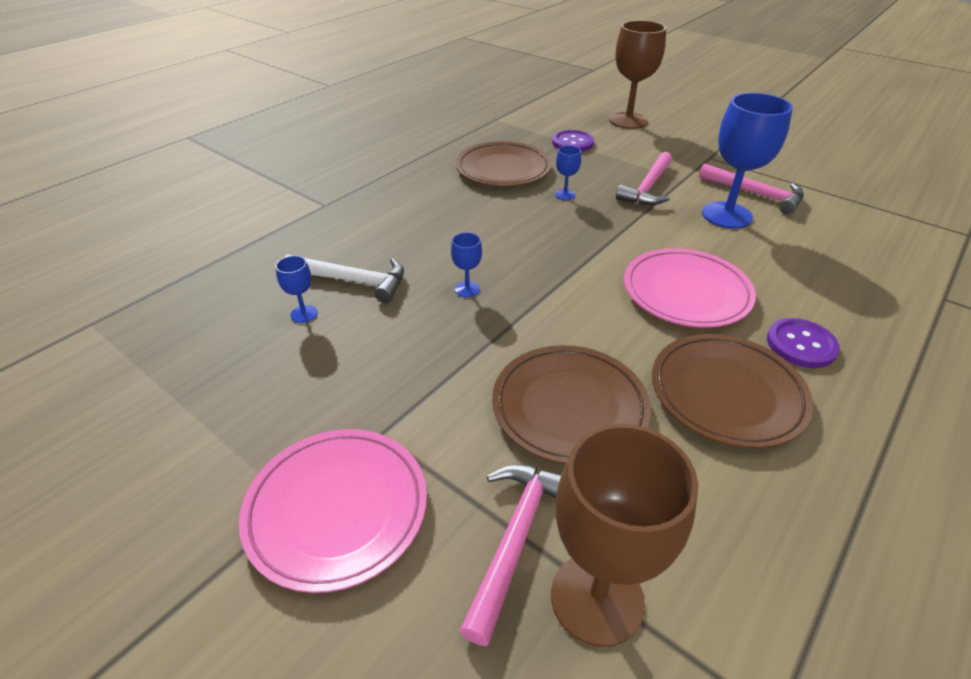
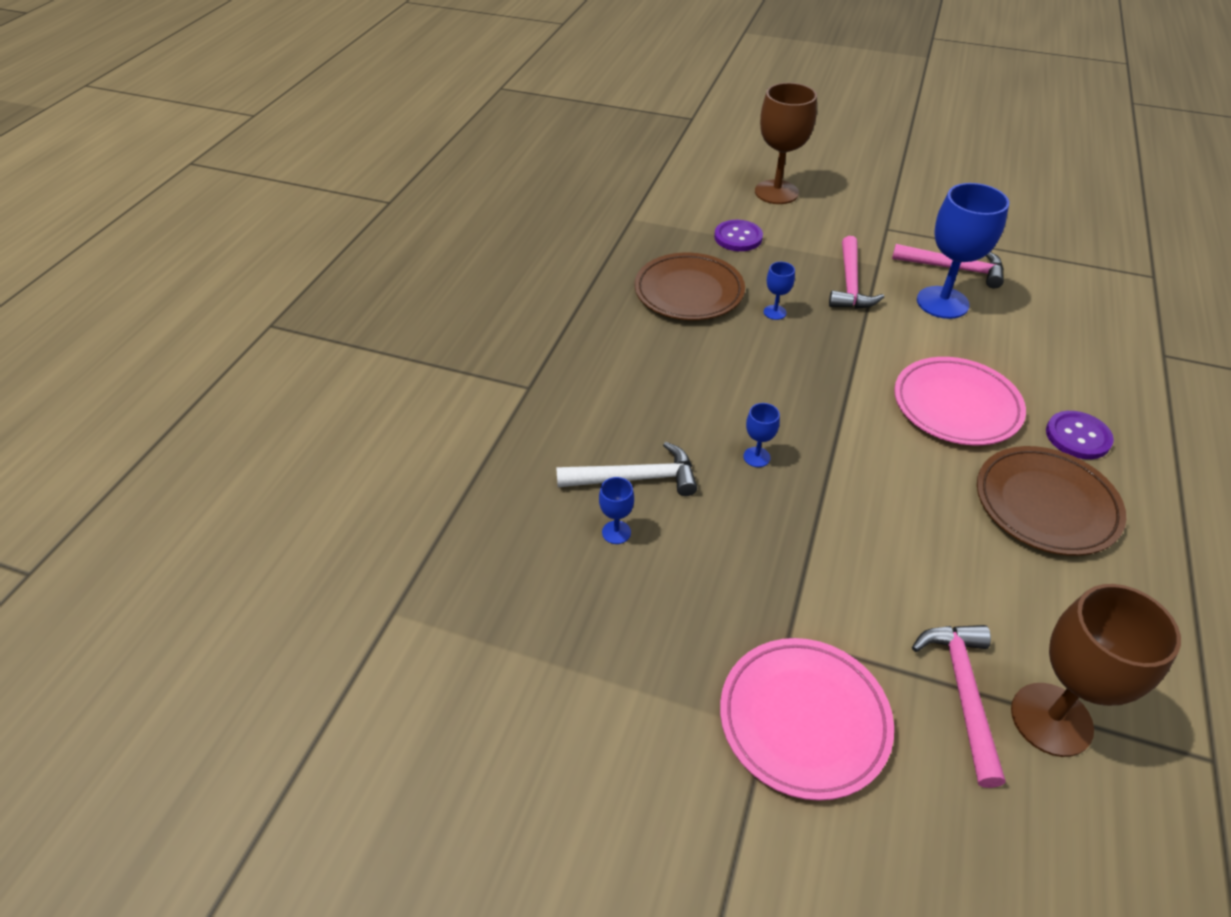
camera: 20 degrees left, 5 degrees up
brown plate [492,345,651,464] -> none

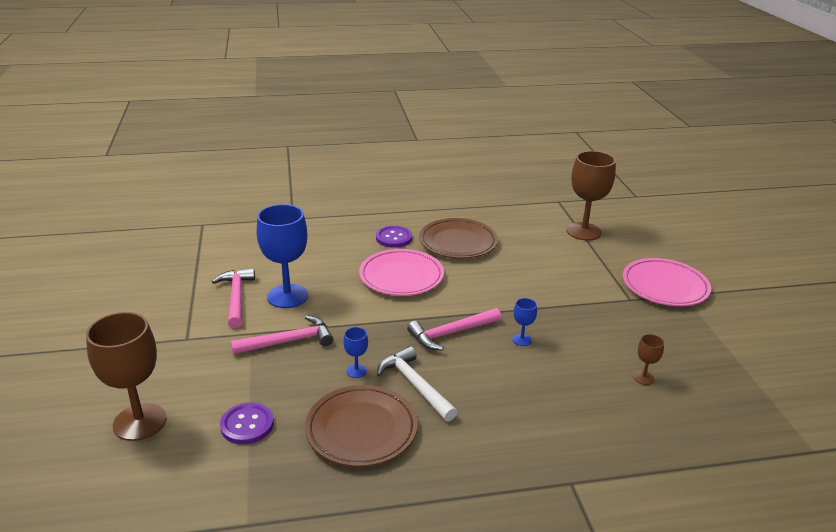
camera: 120 degrees left, 15 degrees down
white hammer [556,442,697,496] -> white hammer moved to [377,346,457,422]
blue goblet [599,477,634,544] -> brown goblet [633,334,664,385]
pink hammer [912,625,1005,788] -> pink hammer moved to [407,308,501,350]

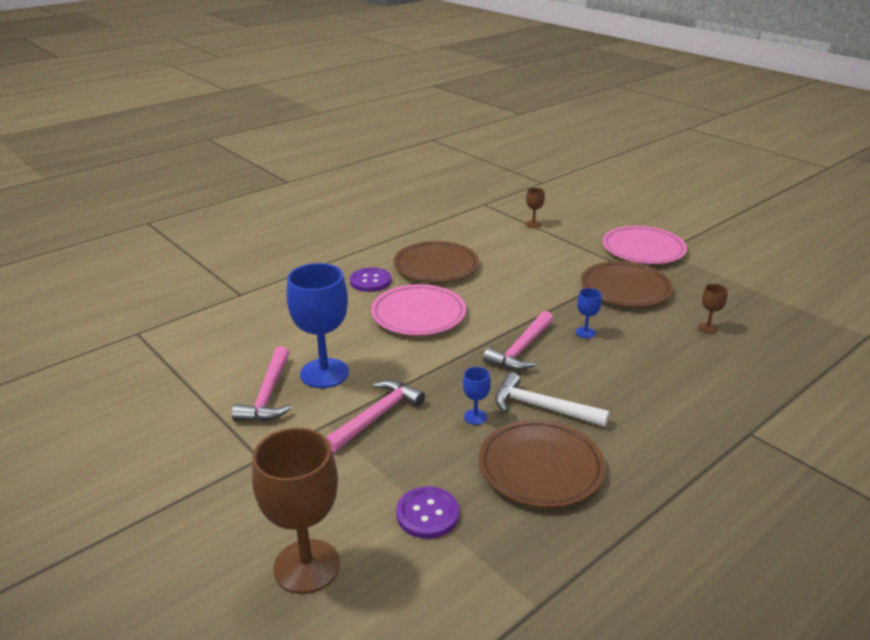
camera: 30 degrees left, 0 degrees up
pink hammer [212,268,255,328] -> pink hammer turned 135 degrees counterclockwise [232,346,291,421]
brown goblet [567,151,616,241] -> brown goblet [526,188,545,228], size x0.44
none -> brown plate [581,261,673,307]

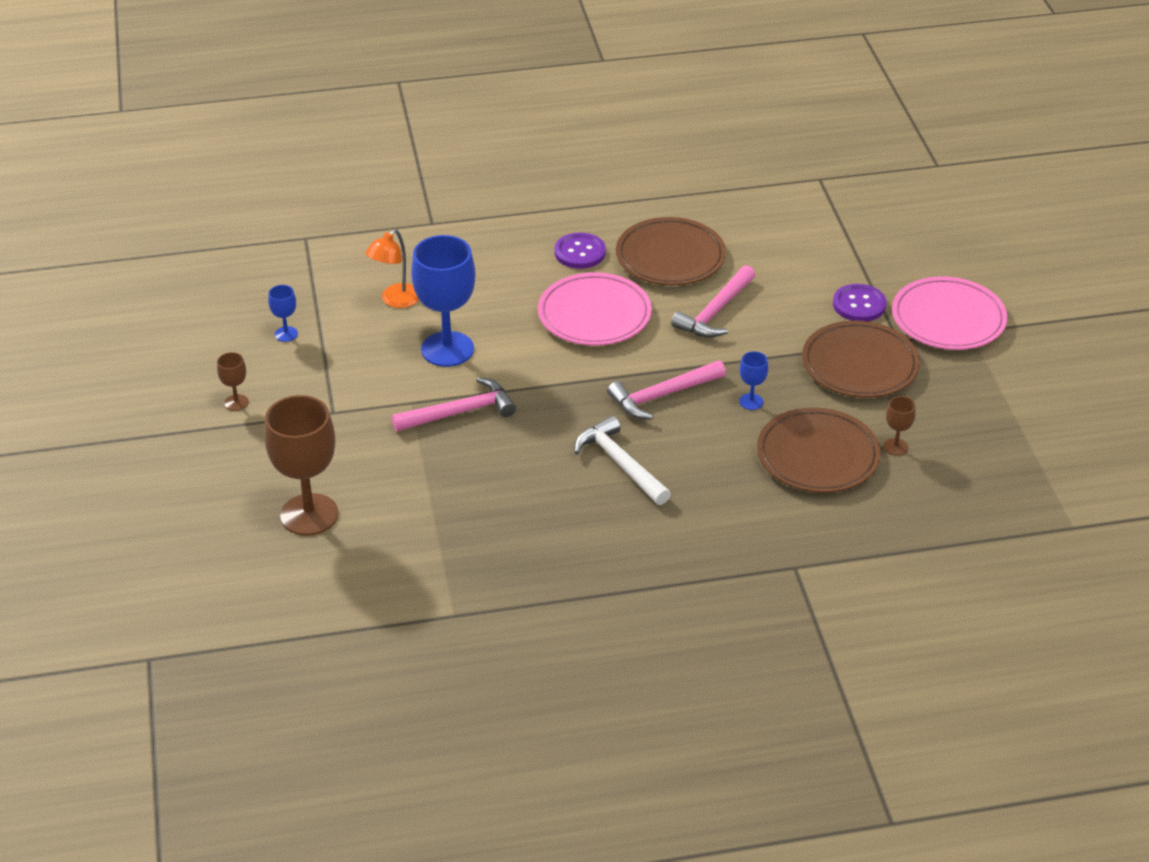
camera: 30 degrees right, 10 degrees up
pink hammer [232,346,291,421] -> pink hammer moved to [671,265,755,338]
purple button [396,487,459,539] -> purple button moved to [833,284,886,321]
blue goblet [463,367,491,425] -> blue goblet moved to [268,285,298,342]
brown plate [479,419,605,508] -> brown plate moved to [757,407,881,493]
brown goblet [526,188,545,228] -> brown goblet moved to [217,352,249,411]
none -> orange lamp [365,229,419,308]

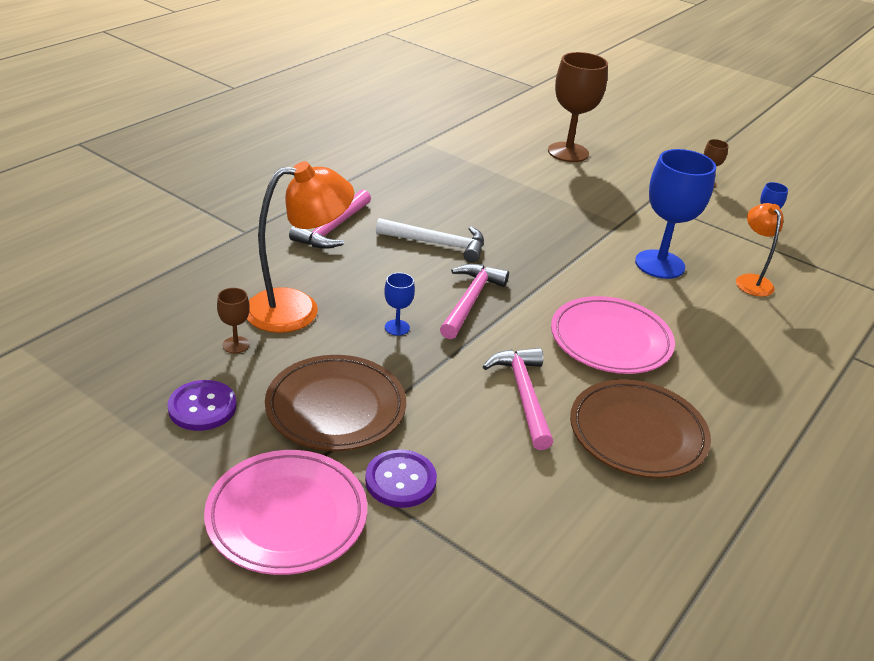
camera: 135 degrees right, 5 degrees down
pink hammer [392,377,516,432] -> pink hammer moved to [289,189,371,249]
purple button [554,233,606,269] -> purple button moved to [167,380,237,431]
brown plate [757,407,881,493] -> orange lamp [247,161,354,333]

